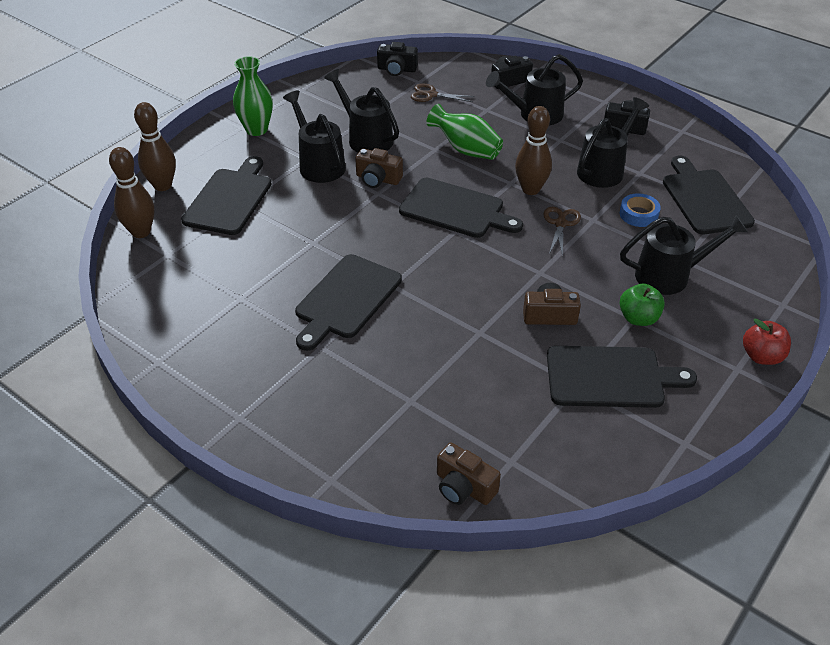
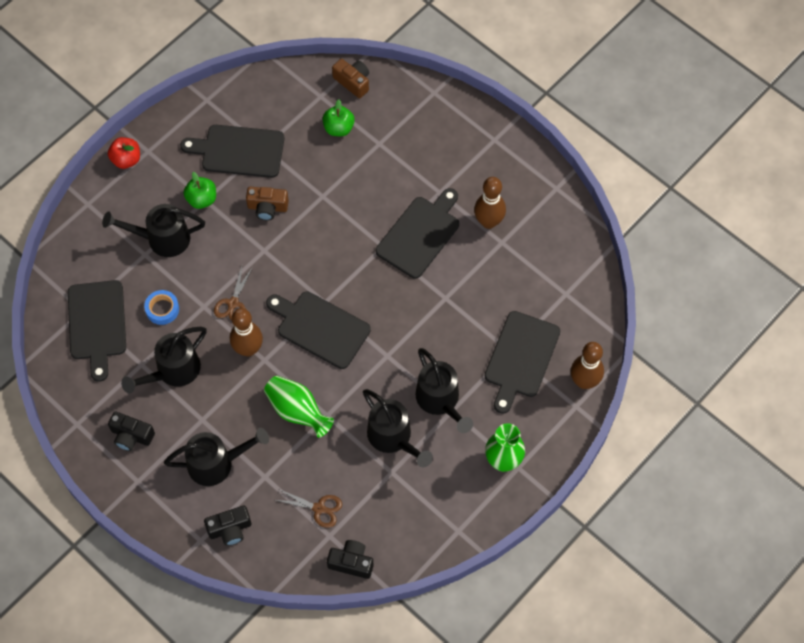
camera: 175 degrees left, 20 degrees up
brown bowling pin [109,147,155,238] -> brown bowling pin moved to [474,177,506,229]
brown camera [355,148,403,188] -> none
none -> green apple [322,99,355,136]

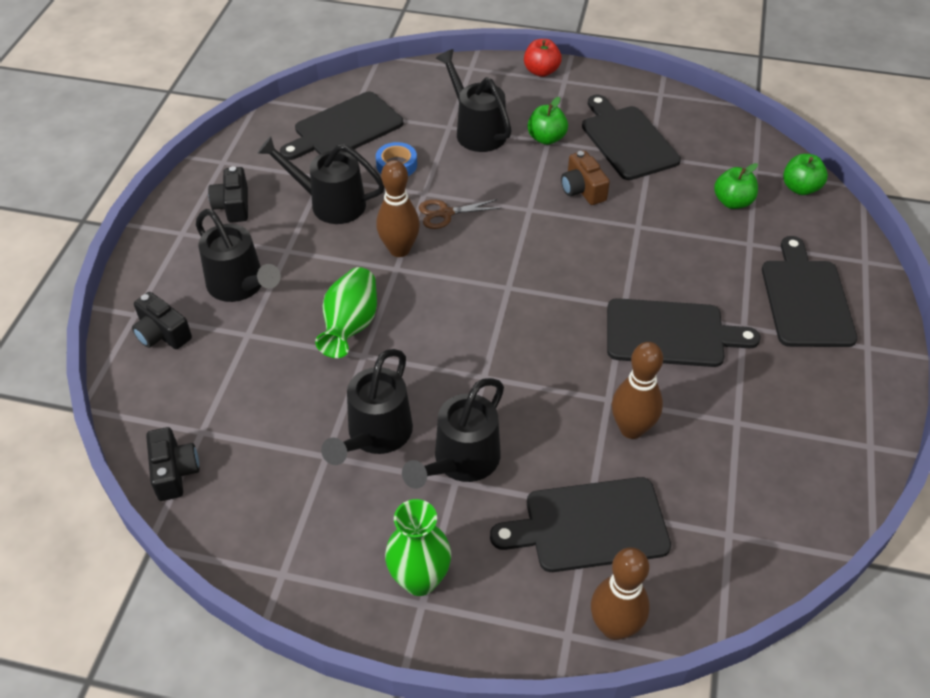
camera: 60 degrees right, 15 degrees down
black cutting board [266,292,371,369] -> black cutting board moved to [762,236,858,347]
brown scissors [275,489,342,528] -> none
brown camera [332,59,369,98] -> green apple [783,154,828,195]
brown bowling pin [474,177,506,229] -> brown bowling pin moved to [612,342,663,439]

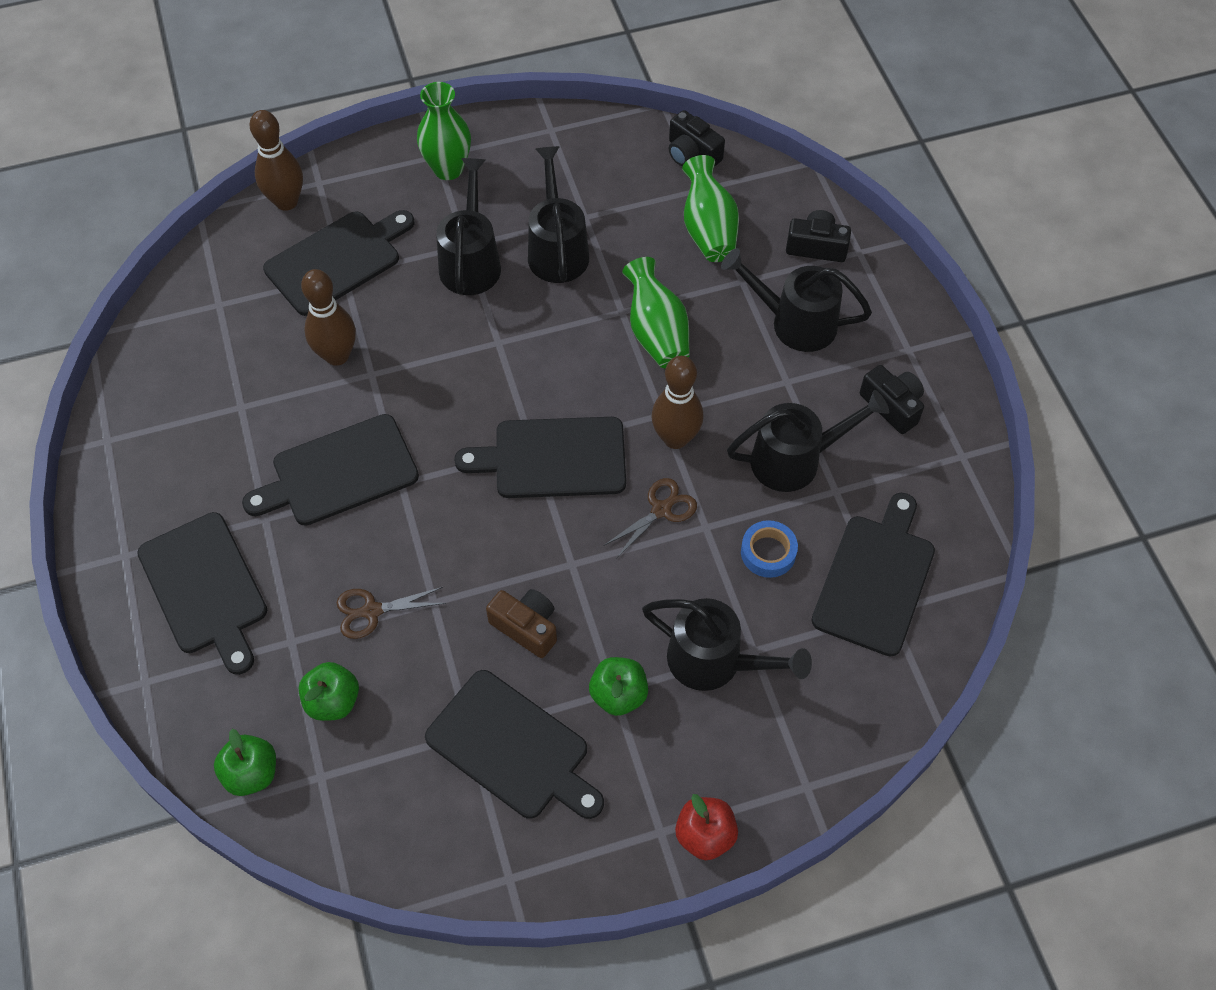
camera: 150 degrees right, 10 degrees up
none -> brown scissors [336,587,446,639]
none -> black cutting board [454,417,626,498]
none -> green vase [682,155,739,262]

